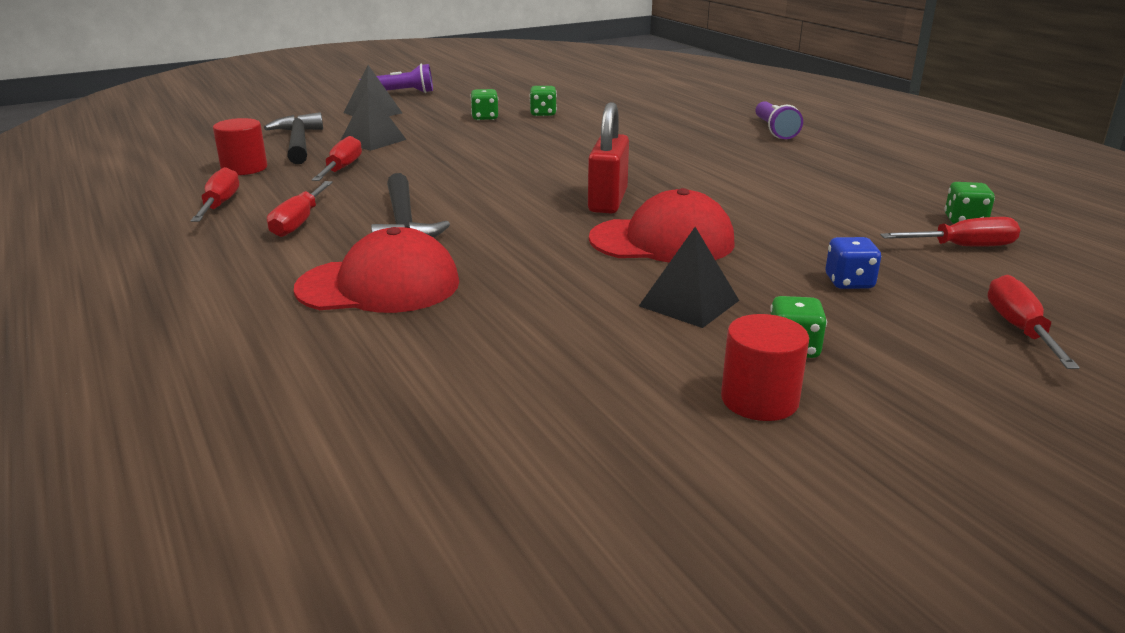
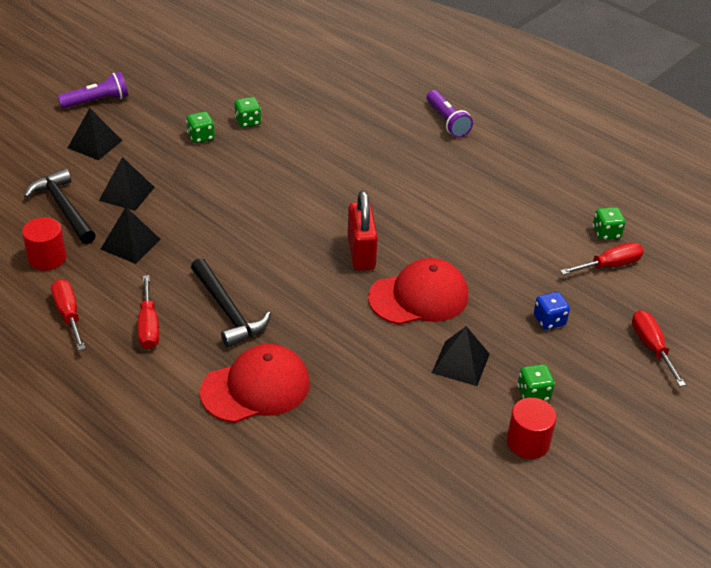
camera: 20 degrees left, 15 degrees up
red screwdriver [312,136,362,181] -> black pyramid [100,207,161,264]

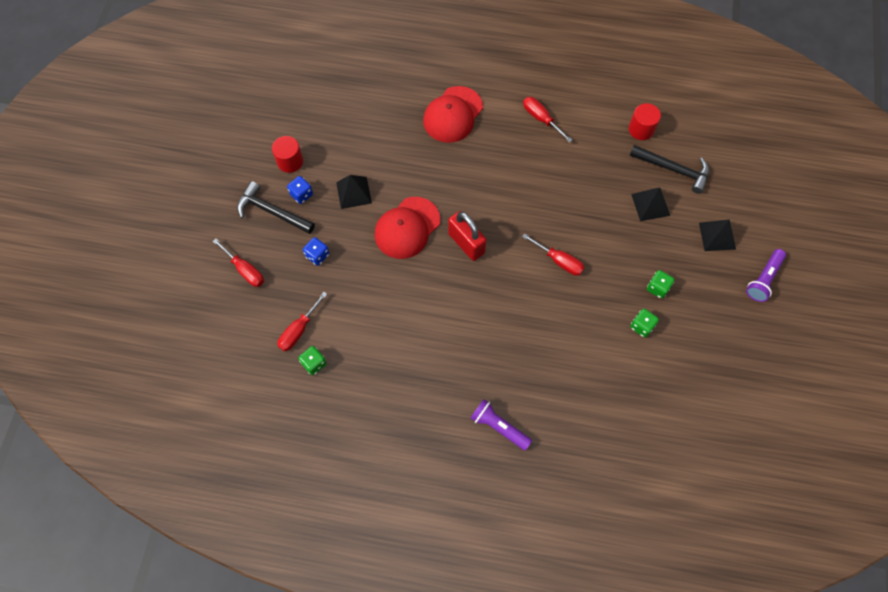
camera: 150 degrees right, 25 degrees up
red screwdriver [51,279,85,350] -> red screwdriver moved to [522,233,585,276]
black pyramid [100,207,161,264] -> none
black hammer [191,258,271,348] -> black hammer moved to [237,181,315,234]
green dice [518,364,555,401] -> blue dice [287,176,313,204]

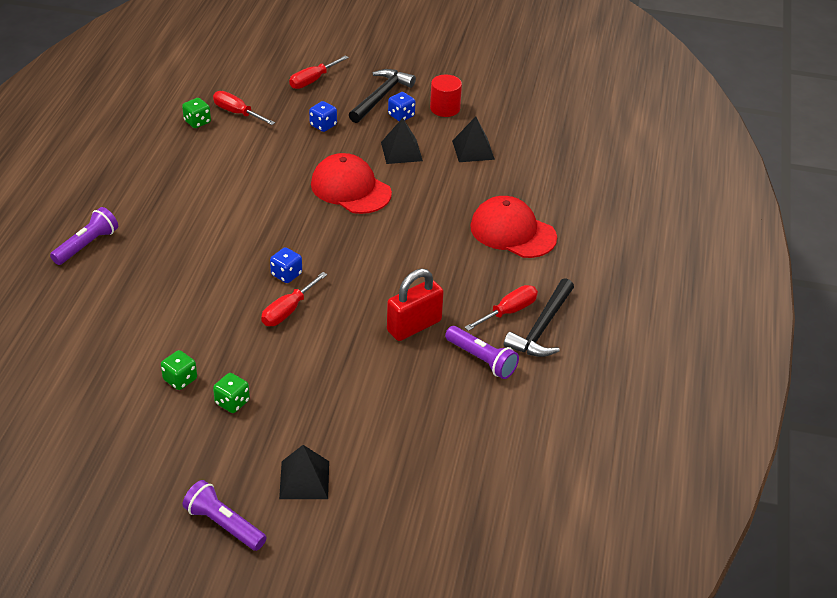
camera: 90 degrees right, 25 degrees down
red padlock [448,211,487,261] -> red padlock moved to [387,269,444,341]
red cylinder [629,103,661,140] -> none
black hammer [629,145,709,194] -> black hammer moved to [504,278,574,357]
black pyramid [631,187,670,221] -> black pyramid moved to [452,117,495,162]
none -> blue dice [270,247,302,283]
none -> purple flashlight [445,326,519,379]

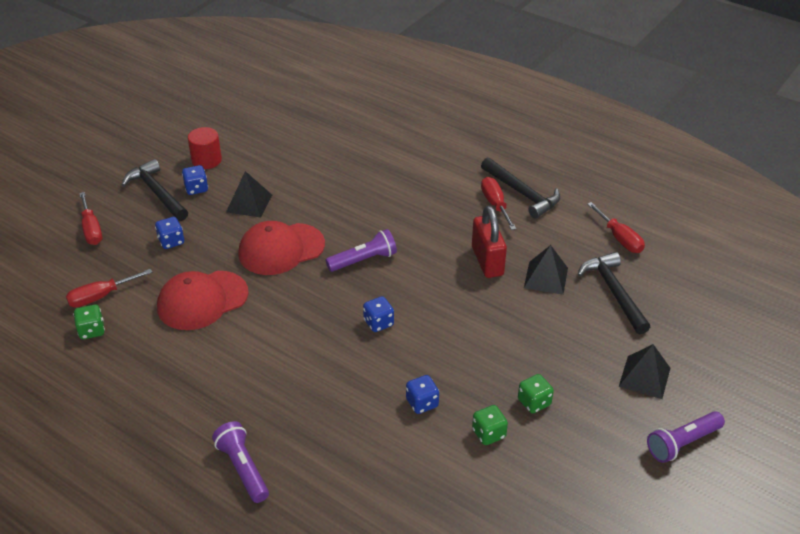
camera: 65 degrees left, 0 degrees up
red screwdriver [261,272,327,326] -> red screwdriver moved to [587,202,645,253]
purple flashlight [445,326,519,379] -> purple flashlight moved to [326,229,397,272]
black pyramid [452,117,495,162] -> black pyramid moved to [524,245,568,295]
red cap [470,196,557,258] -> red cap moved to [157,271,248,330]
none -> blue dice [406,375,439,414]
none -> black hammer [578,252,650,334]

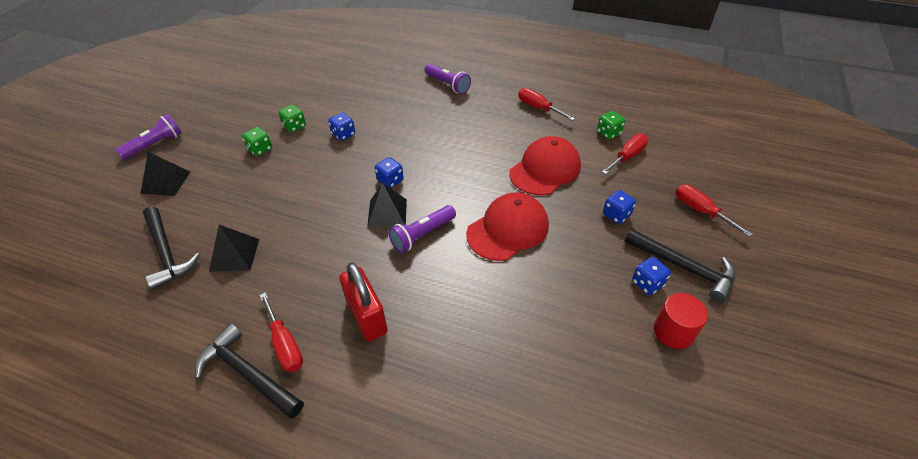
camera: 165 degrees right, 5 degrees up
black pyramid [226,171,272,218] -> black pyramid moved to [367,182,407,228]
red padlock [472,206,507,278] -> red padlock moved to [339,262,388,341]
red screwdriver [587,202,645,253] -> red screwdriver moved to [518,88,575,121]

